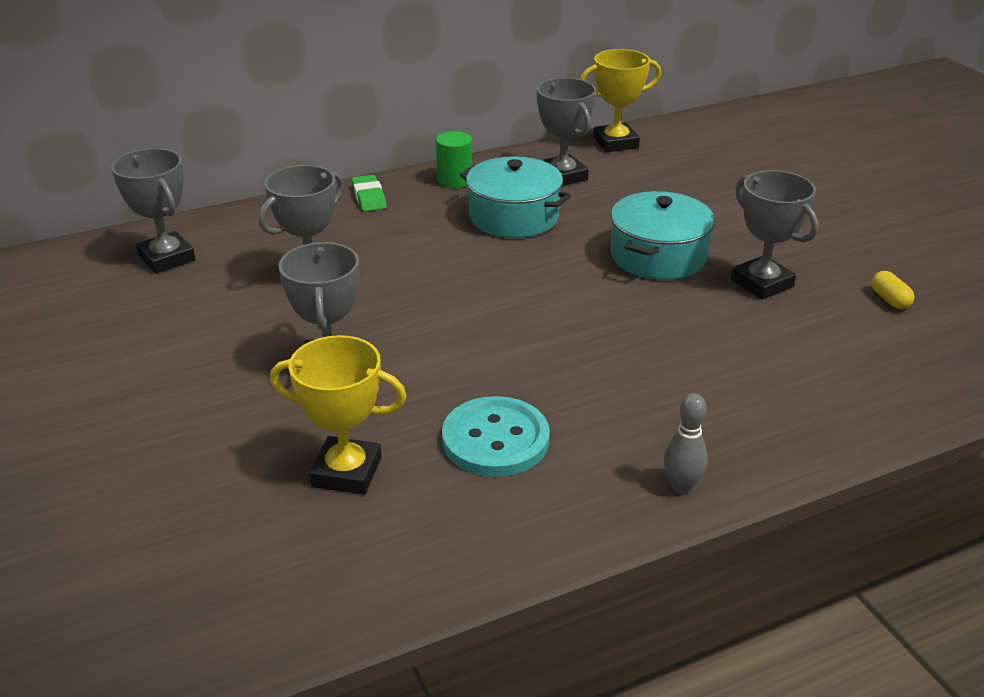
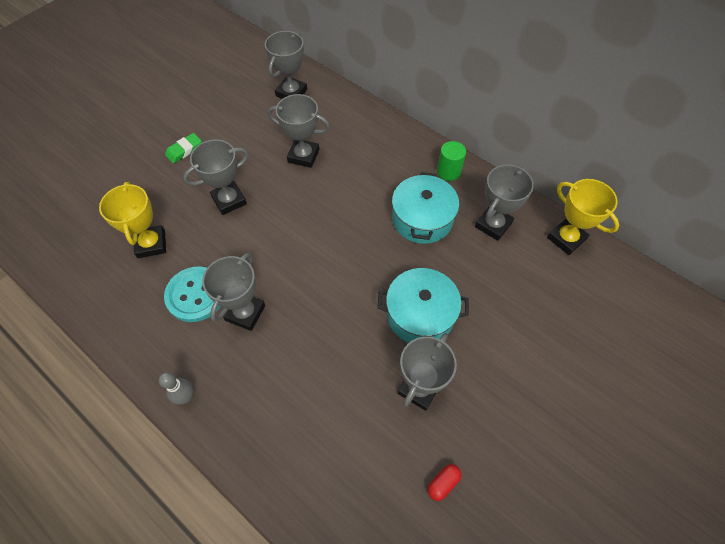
camera: 65 degrees right, 25 degrees up
green eraser [352,175,387,212] -> green eraser moved to [165,133,202,163]
yellow capsule [871,271,915,309] -> red capsule [428,464,462,501]
none -> grey trophy [202,253,265,331]

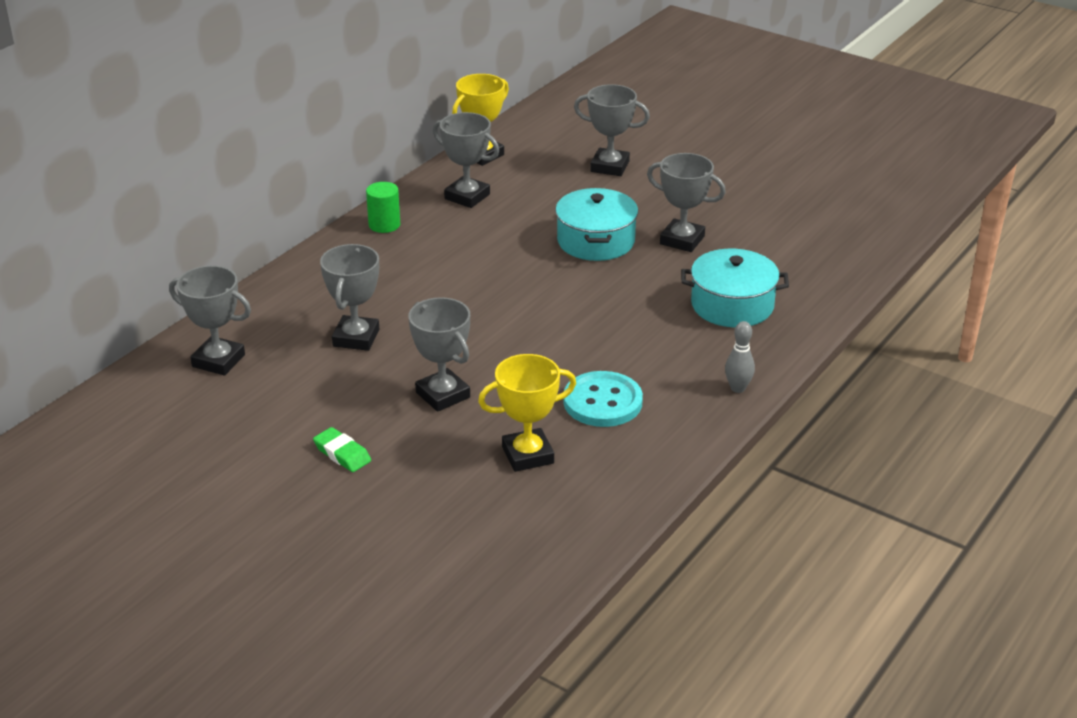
camera: 95 degrees left, 25 degrees down
grey trophy [202,253,265,331] -> grey trophy moved to [574,84,650,176]
turquoise pot [392,172,459,244] -> turquoise pot moved to [681,249,789,327]
red capsule [428,464,462,501] -> none

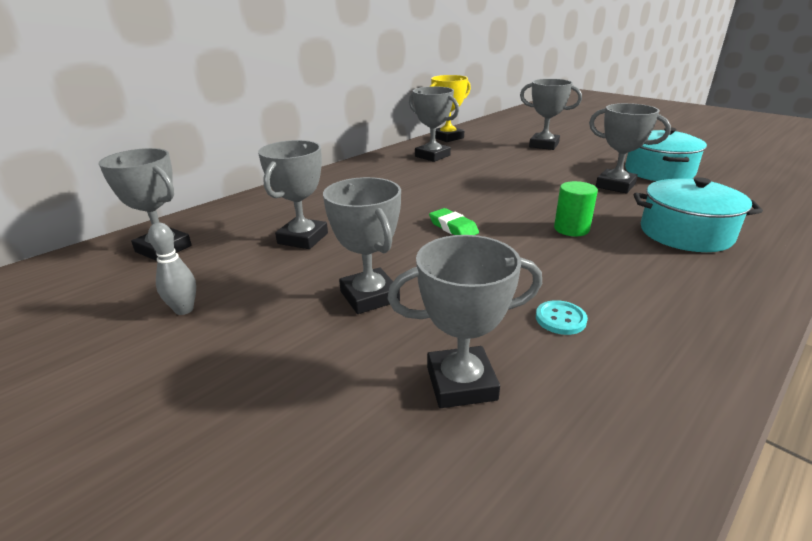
camera: 10 degrees right, 5 degrees down
green eraser [313,427,371,472] -> green eraser moved to [429,208,479,235]
green cylinder [366,182,400,233] -> green cylinder moved to [554,181,598,236]
yellow trophy [478,354,576,472] -> grey trophy [388,235,542,408]
turquoise pot [555,188,638,261] -> turquoise pot moved to [625,127,707,181]
turquoise button [563,371,643,427] -> turquoise button [536,300,588,335], size x0.50
grey bowling pin [725,321,755,393] -> grey bowling pin moved to [148,223,196,315]

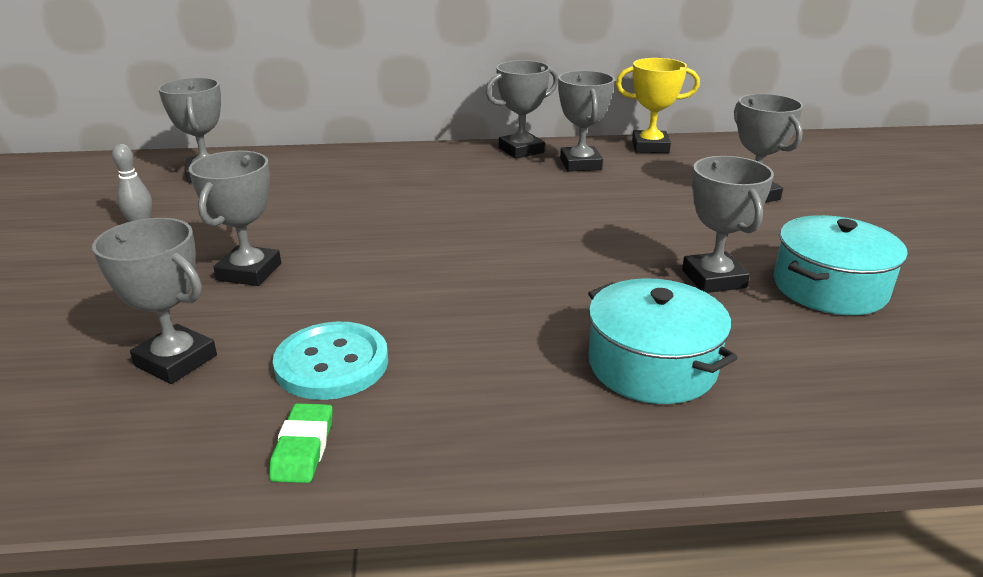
camera: 40 degrees right, 0 degrees up
grey trophy [258,140,328,249] -> grey trophy moved to [486,60,558,159]
green eraser [429,208,479,235] -> green eraser moved to [269,403,333,483]
turquoise button [536,300,588,335] -> turquoise button [273,322,388,400], size x2.00
green cylinder [554,181,598,236] -> none

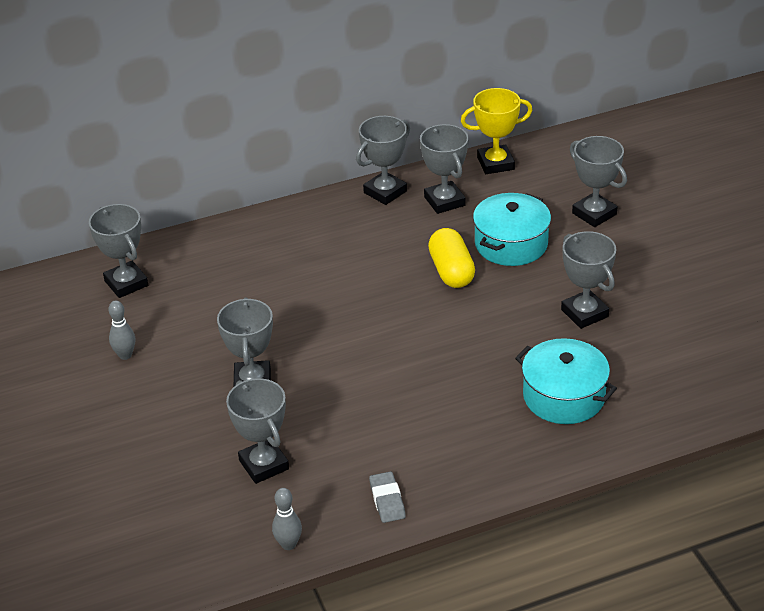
camera: 15 degrees left, 10 degrees up
grey trophy [92,218,217,384] -> grey trophy turned 45 degrees clockwise [226,379,289,484]
green eraser [269,403,333,483] -> grey eraser [369,471,406,523]
turquoise button [273,322,388,400] -> none
turquoise pot [774,215,908,315] -> turquoise pot moved to [473,193,551,266]
none -> grey bowling pin [272,488,302,550]
none -> yellow capsule [428,228,475,288]

